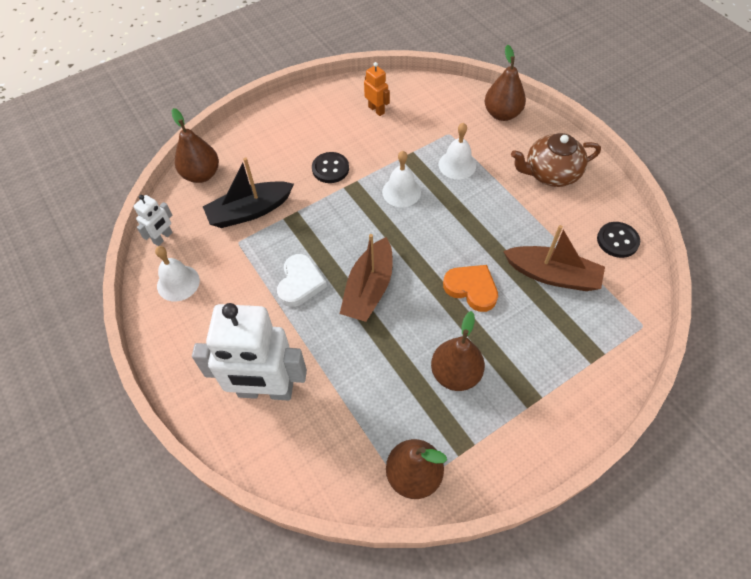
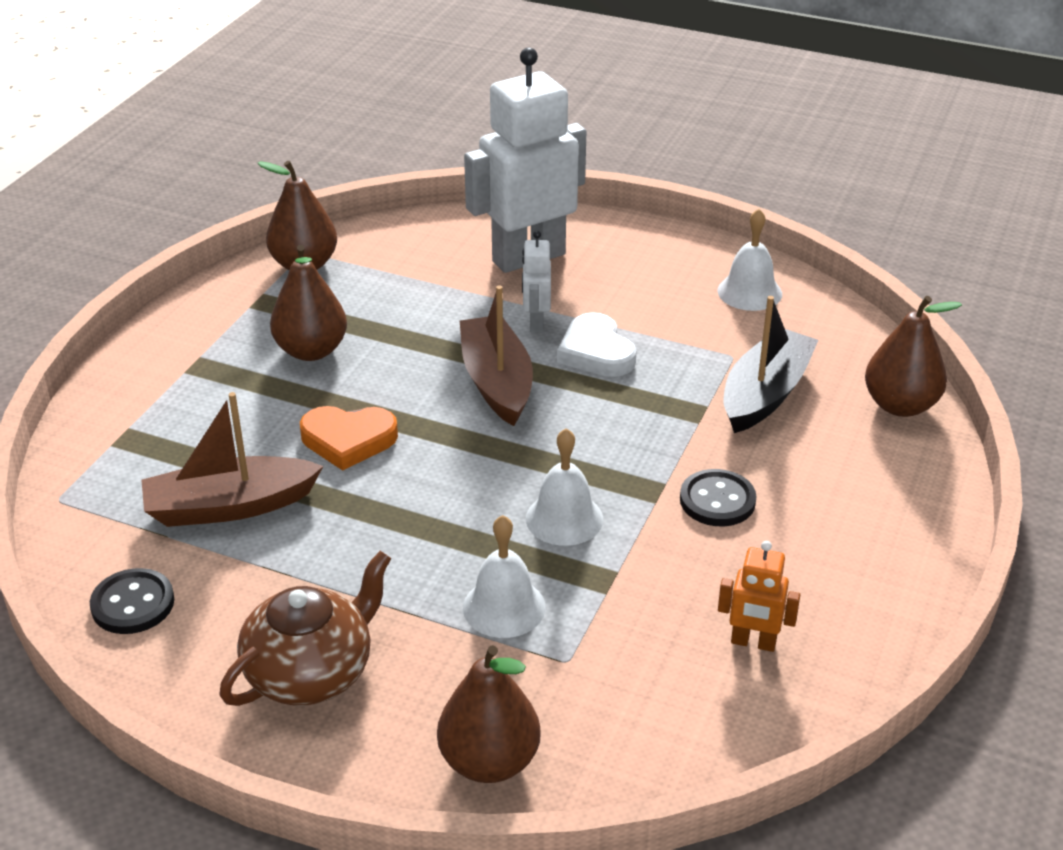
camera: 145 degrees right, 20 degrees down
white robot [133,195,173,246] -> white robot moved to [522,231,551,333]

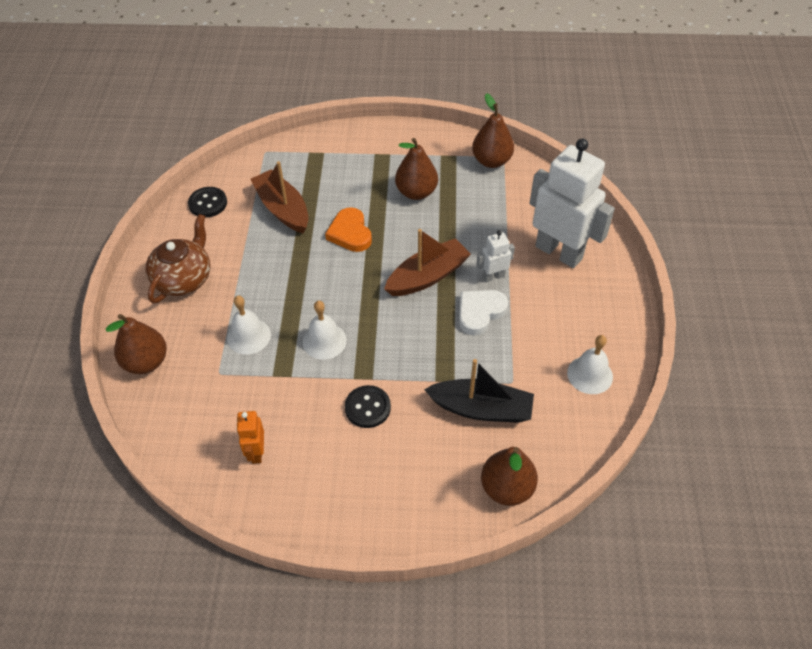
camera: 70 degrees right, 15 degrees up
brown teapot [220,551,391,706] -> brown teapot turned 90 degrees counterclockwise [145,214,210,304]

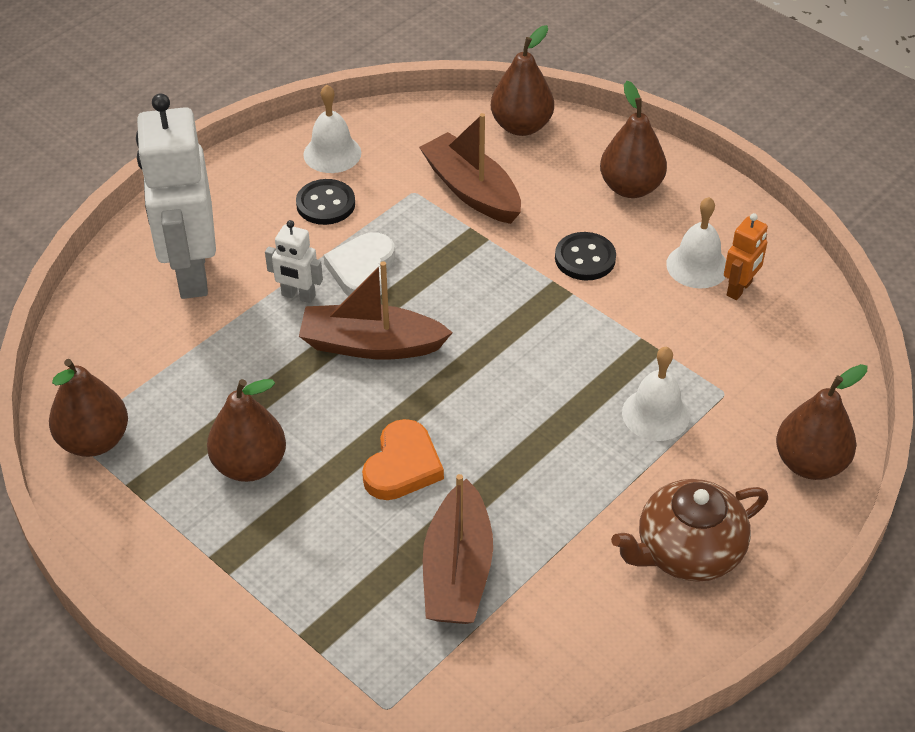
camera: 140 degrees left, 5 degrees down
black button [188,187,227,218] -> black button moved to [296,179,355,225]
white bell [303,301,347,360] -> white bell moved to [666,197,726,289]
black boat [424,359,534,423] -> brown boat [419,113,521,224]
white heart [459,290,508,335] -> white heart turned 105 degrees clockwise [324,232,395,296]
none -> brown pear [600,81,667,198]

